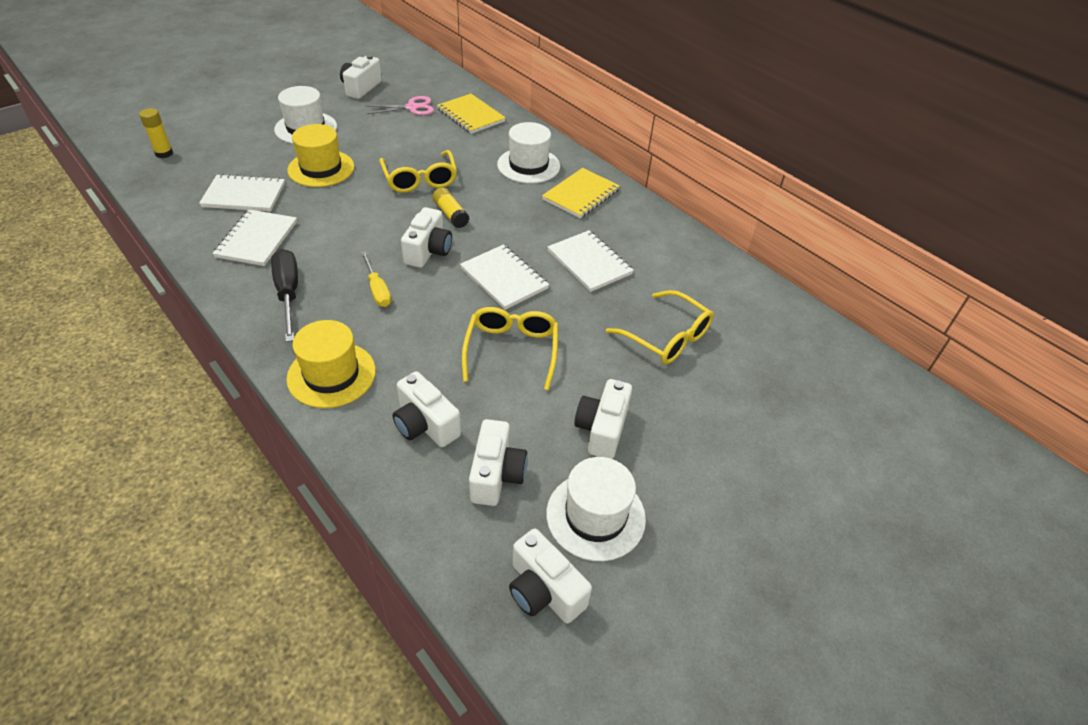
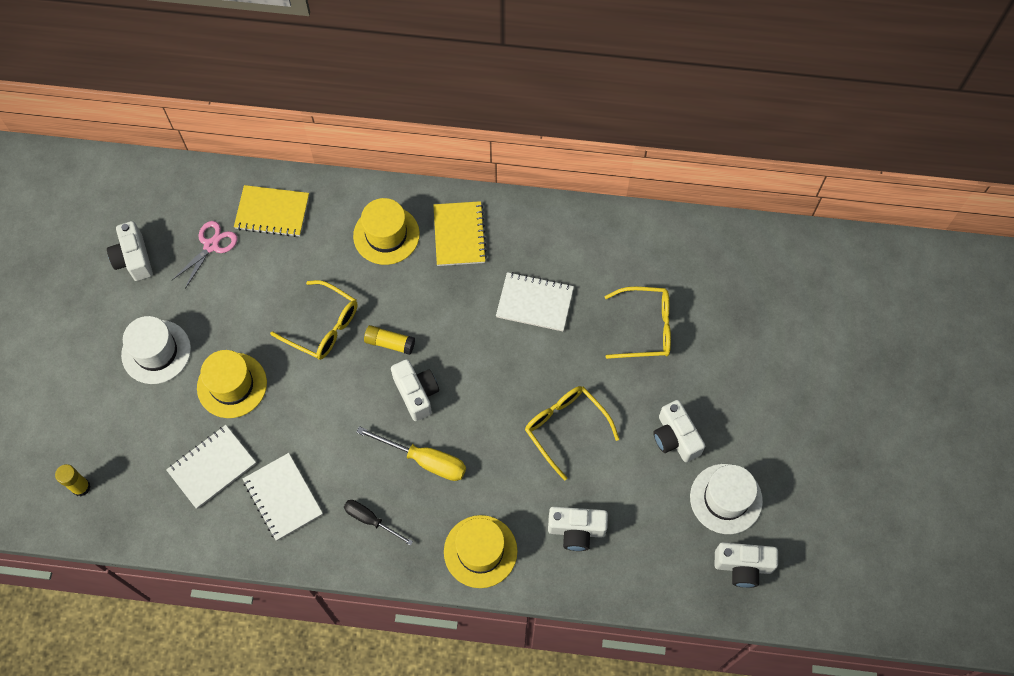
camera: 40 degrees left, 20 degrees up
black screwdriver [271,249,298,342] -> black screwdriver [344,500,413,546], size x0.66
yellow screwdriver [361,252,391,307] -> yellow screwdriver [356,426,466,481], size x1.51
white notebook [460,245,549,310] -> none
white camera [469,419,527,506] -> none
white hat [497,122,560,184] -> yellow hat [353,198,420,265]

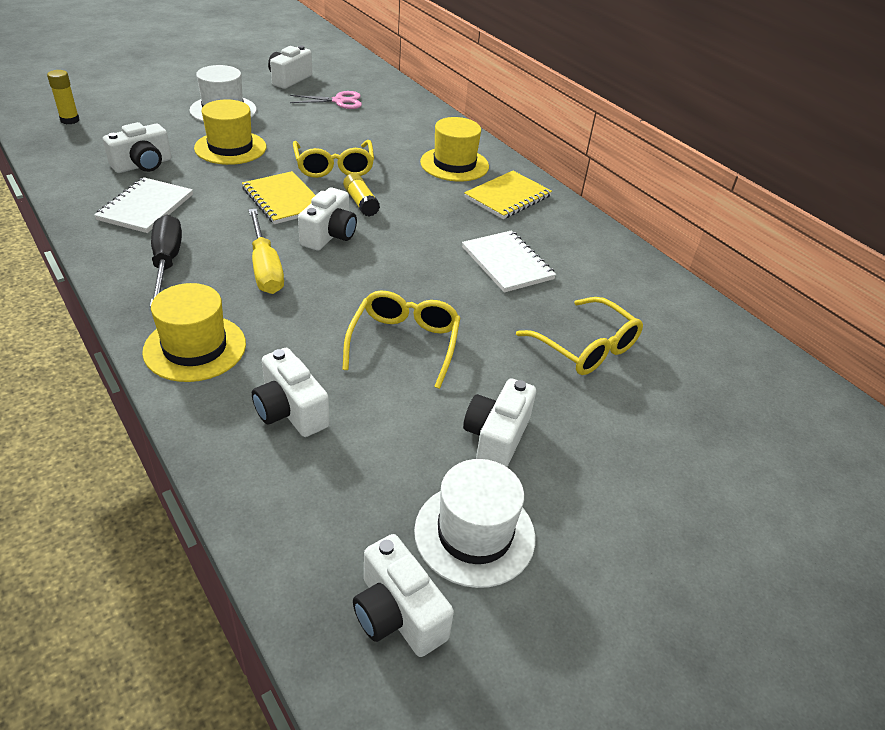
camera: 45 degrees right, 25 degrees down
white notebook [166,425,256,509] -> white camera [103,122,171,173]
yellow notebook [234,185,309,237] -> yellow notebook moved to [242,171,315,224]
black screwdriver [344,500,413,546] -> black screwdriver [150,214,182,307], size x1.51

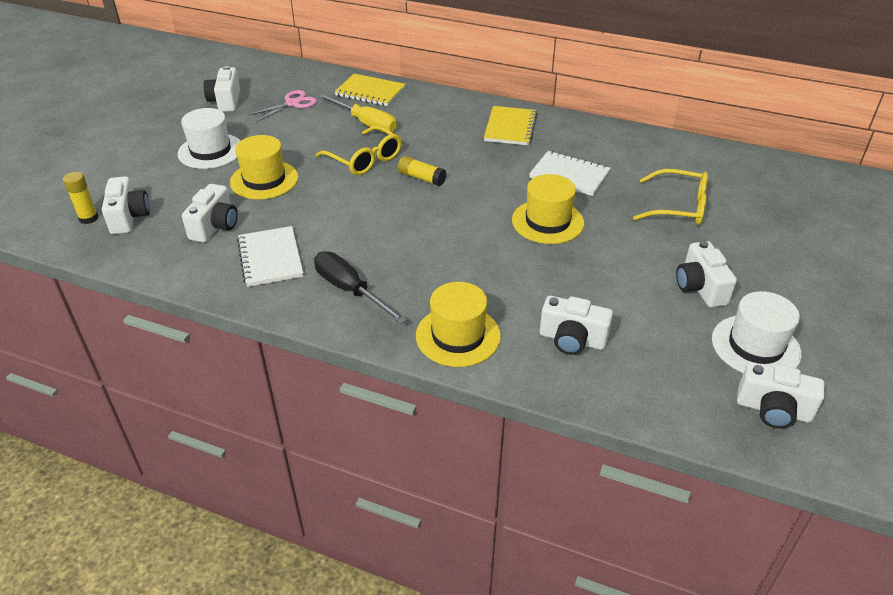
camera: 30 degrees left, 0 degrees up
yellow notebook [242,171,315,224] -> yellow notebook moved to [335,74,406,106]
yellow screwdriver [249,209,284,294] -> yellow screwdriver moved to [318,94,397,133]
white camera [298,187,357,251] -> white camera moved to [102,176,150,234]
yellow glasses [342,291,460,389] -> none
yellow hat [420,117,489,182] -> yellow hat moved to [512,174,584,244]

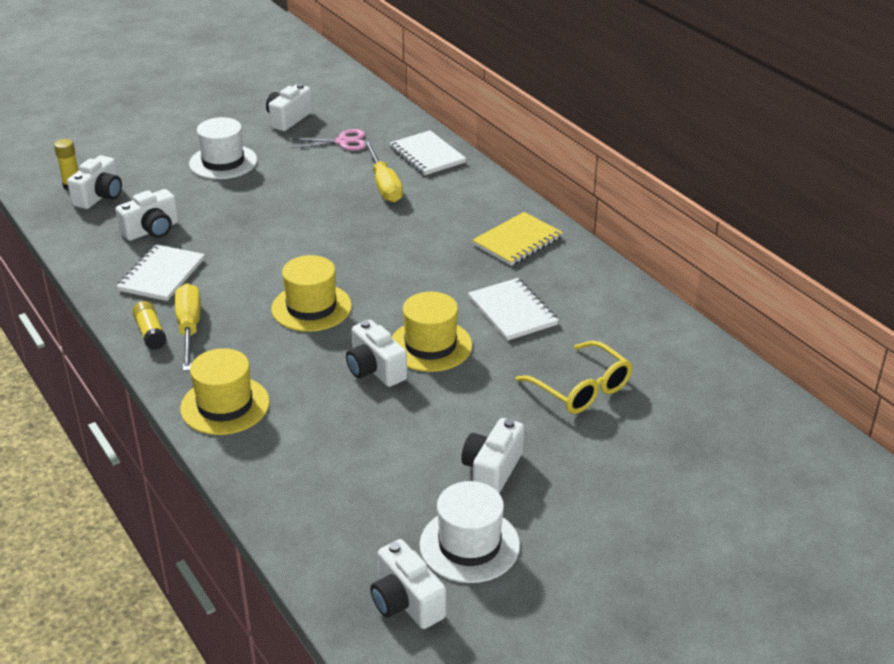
camera: 35 degrees right, 5 degrees down
yellow hat [230,135,298,200] -> yellow hat moved to [271,255,352,332]
black screwdriver [314,252,407,324] -> yellow screwdriver [175,283,201,371]
yellow glasses [316,125,402,175] -> none
yellow notebook [335,74,406,106] -> white notebook [390,130,466,175]
yellow glue stick [398,156,446,186] -> yellow glue stick moved to [132,301,167,350]
white camera [540,296,613,355] -> white camera moved to [346,320,407,387]

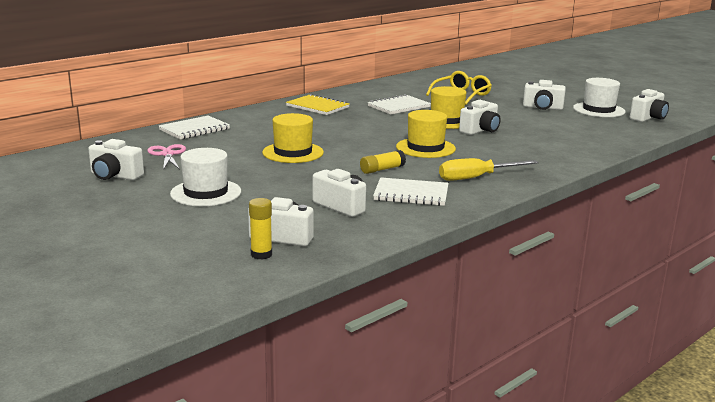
camera: 100 degrees left, 15 degrees down
yellow glue stick [132,301,167,350] -> yellow glue stick moved to [360,150,406,174]
yellow hat [180,348,270,435] -> yellow hat moved to [262,113,324,163]
yellow screwdriver [364,141,403,202] -> none

